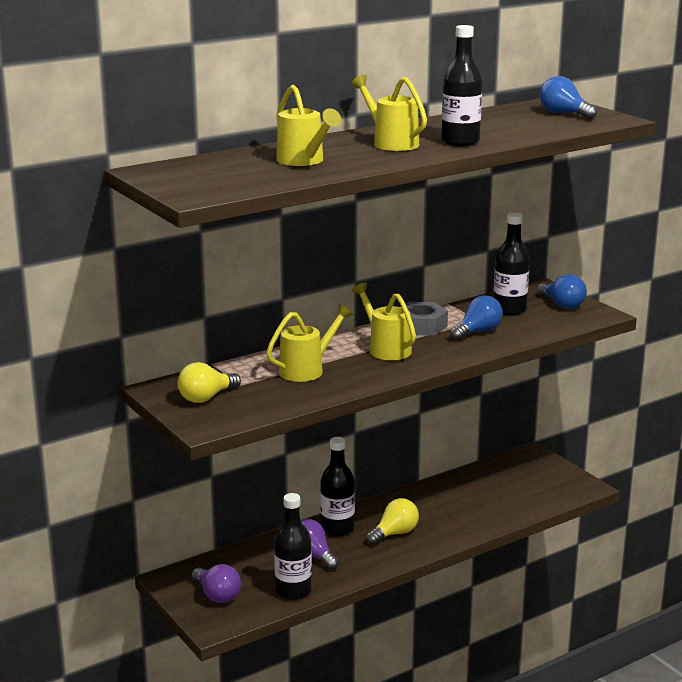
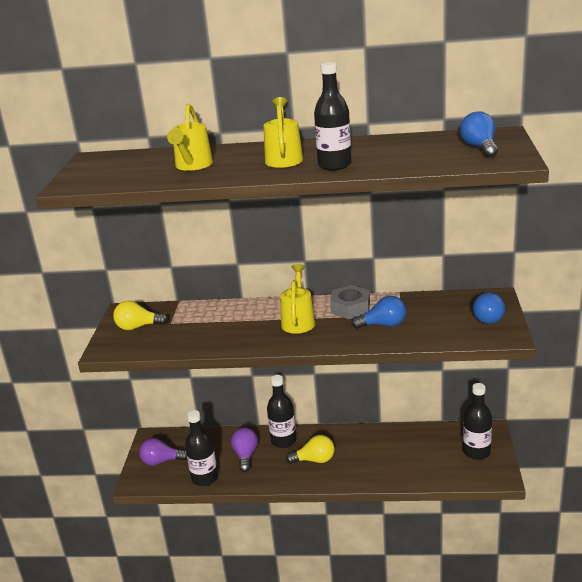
camera: 40 degrees right, 5 degrees up
purple light bulb [191,564,241,603] -> purple light bulb turned 90 degrees clockwise [139,438,187,466]
yellow watering can [266,304,353,382] -> none
black bottle [493,212,530,315] -> black bottle moved to [463,383,492,460]

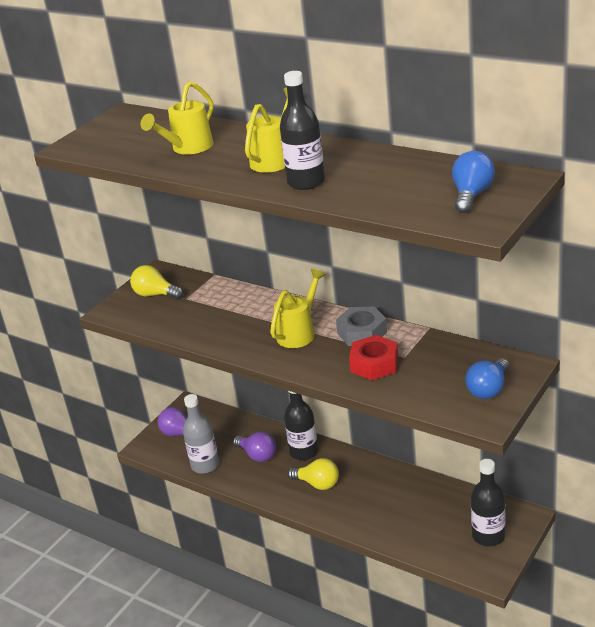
camera: 30 degrees right, 5 degrees up
black bottle [185,410,218,486] -> grey bottle [183,394,219,474]
purple light bulb [231,427,258,472] -> purple light bulb turned 105 degrees clockwise [233,432,276,462]
blue light bulb [351,296,406,329] -> red nut [349,335,398,380]

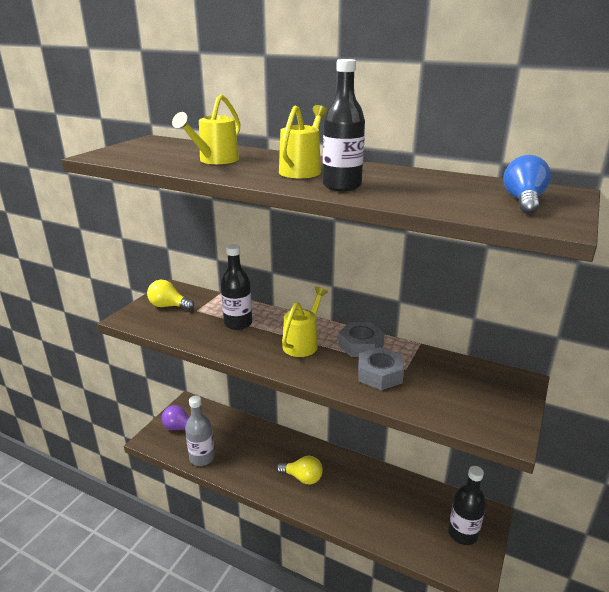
camera: 10 degrees left, 5 degrees down
purple light bulb [233,432,276,462] -> none
black bottle [284,391,318,460] -> black bottle moved to [221,244,252,330]
red nut [349,335,398,380] -> grey nut [358,347,404,390]
blue light bulb [465,358,509,399] -> none

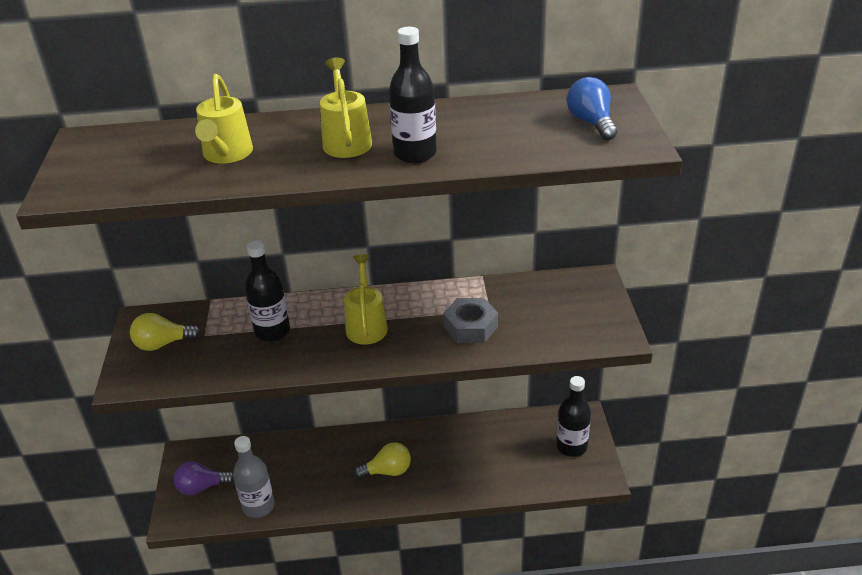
camera: 30 degrees left, 10 degrees up
grey nut [338,322,385,357] -> none

